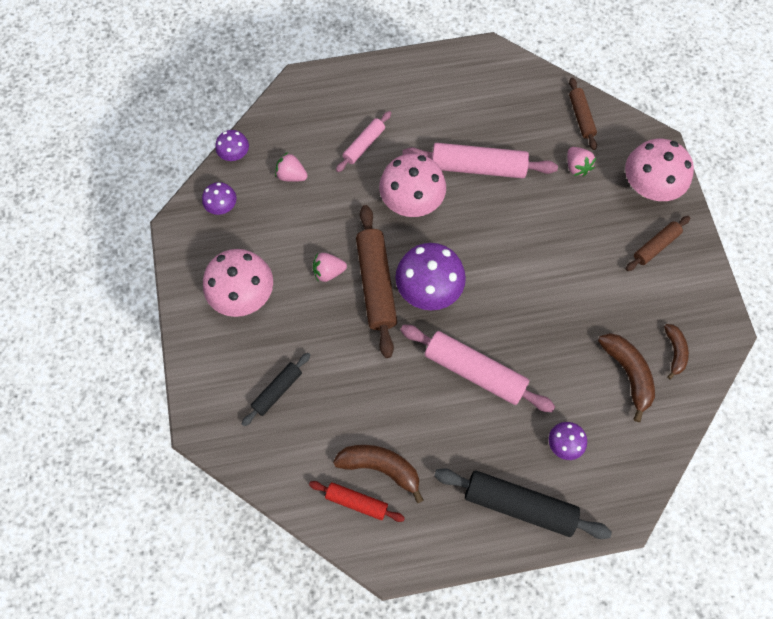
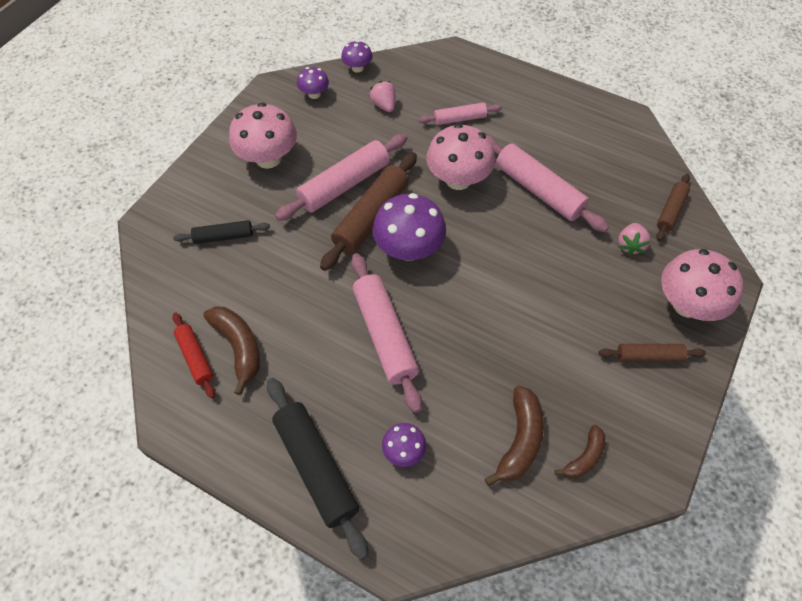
camera: 40 degrees right, 10 degrees down
pink strawberry [313,253,347,282] -> pink rolling pin [275,134,407,221]

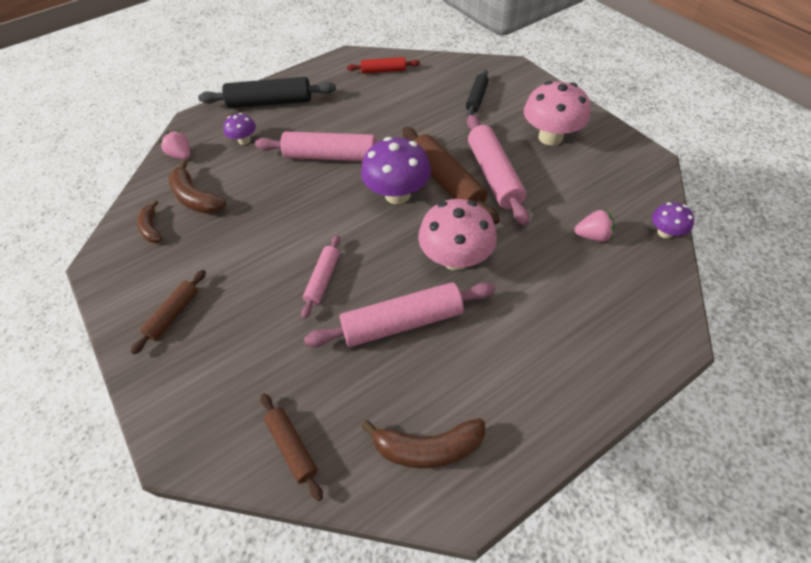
camera: 120 degrees right, 5 degrees down
brown banana [203,307,260,395] -> brown banana moved to [362,418,485,469]
purple mushroom [297,67,329,99] -> none
pink rolling pin [419,103,502,125] -> pink rolling pin moved to [301,235,340,319]
pink strawberry [618,223,651,255] -> pink strawberry moved to [160,130,191,159]
pink mushroom [661,249,743,321] -> none

